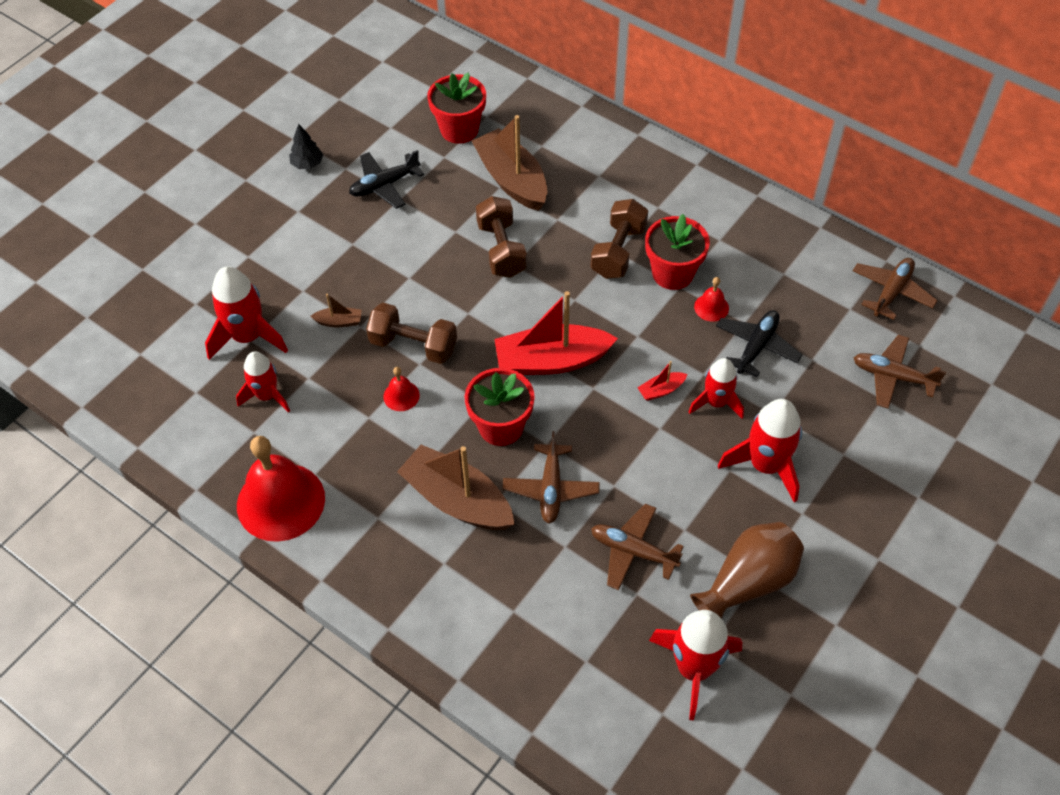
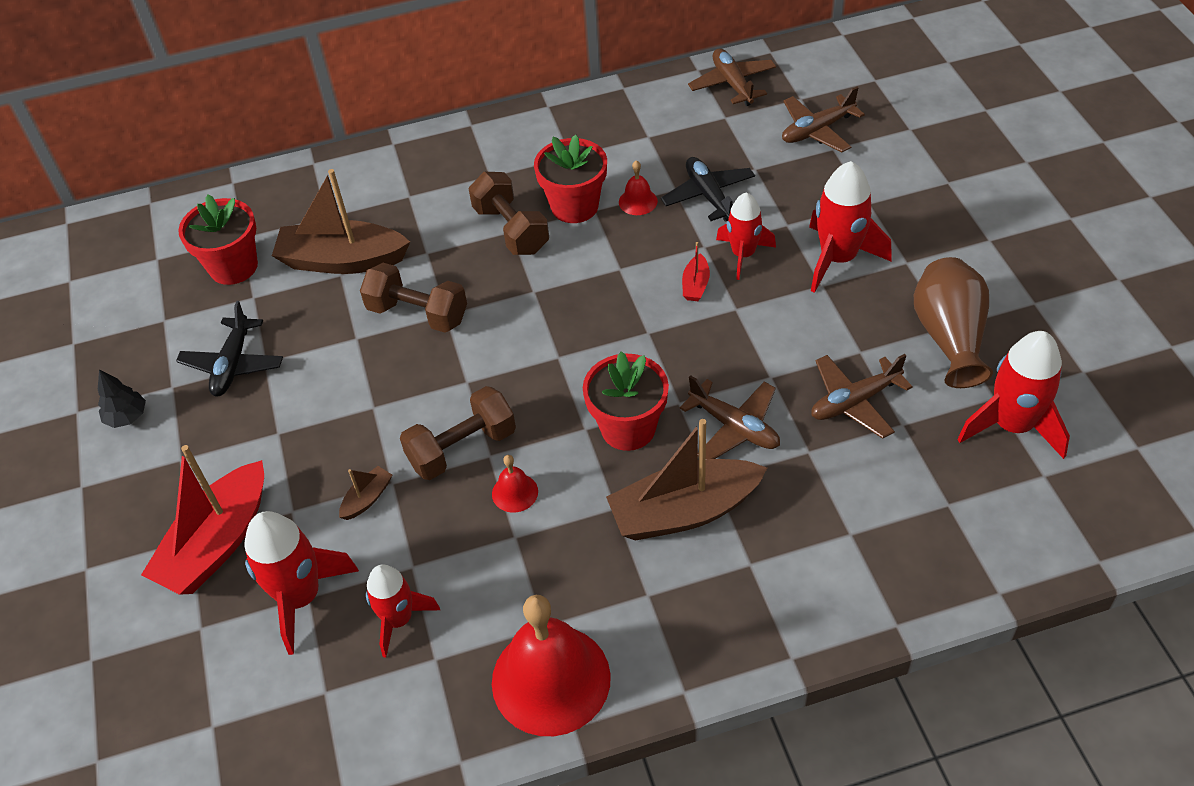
camera: 50 degrees left, 5 degrees down
red boat [494,291,618,375] -> red boat moved to [141,445,264,595]

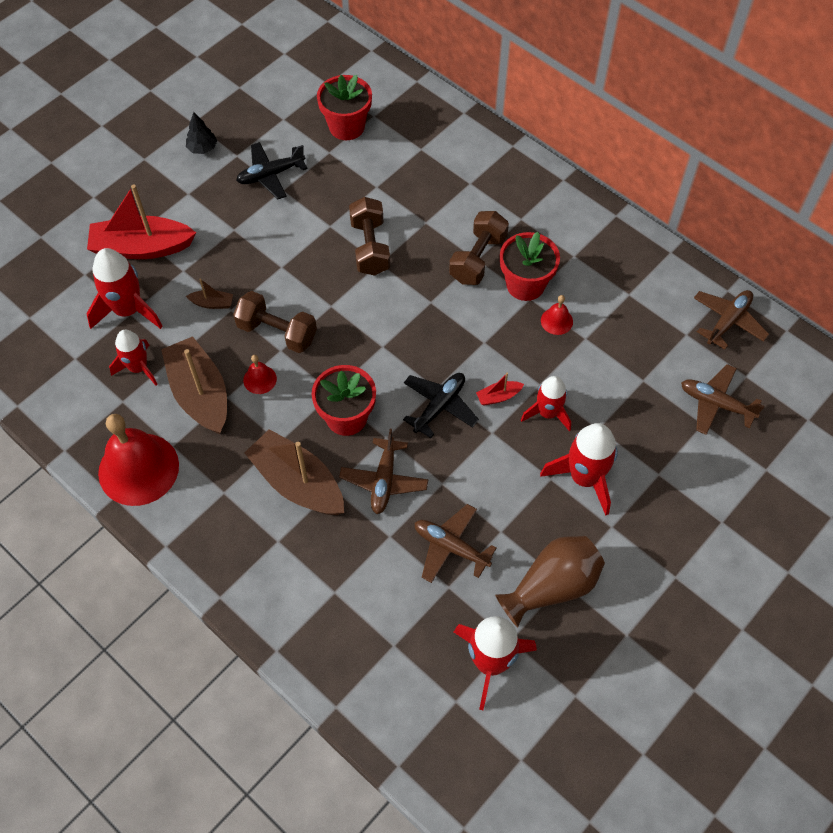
camera: 55 degrees right, 10 degrees up
brown boat [272,169,410,274] -> brown boat moved to [161,336,227,434]
black plane [661,157,755,222] -> black plane moved to [403,373,479,438]

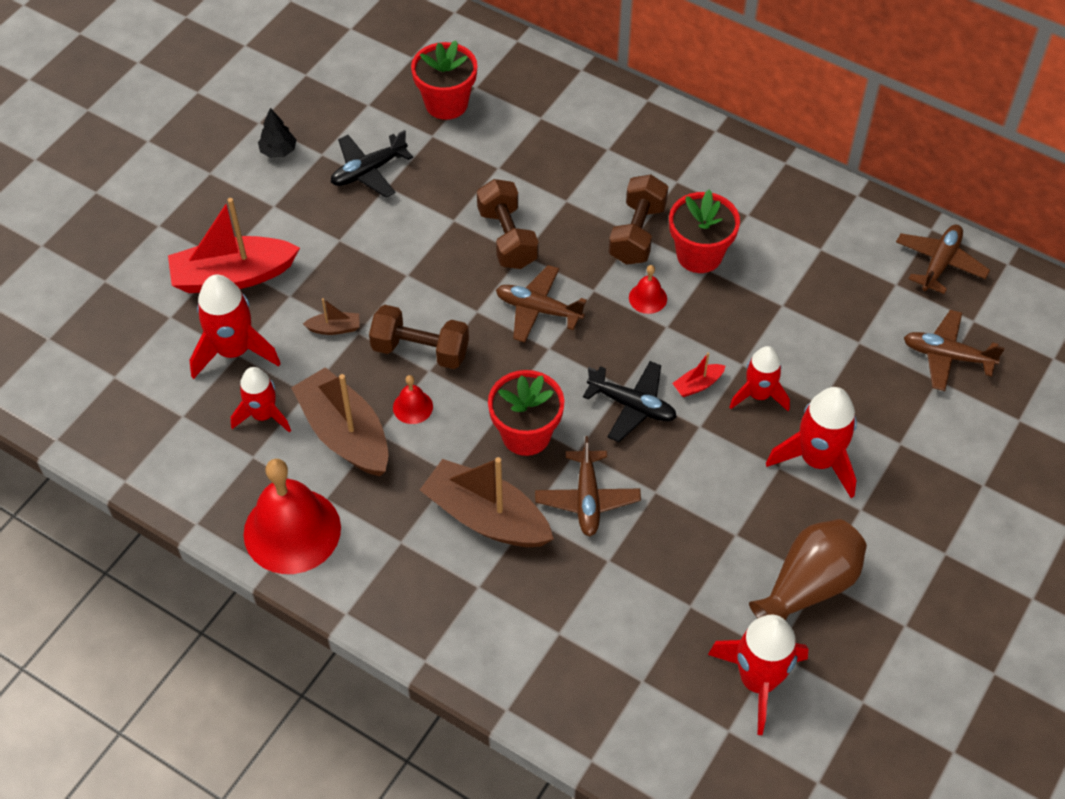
camera: 10 degrees left, 5 degrees down
black plane [403,373,479,438] -> black plane turned 90 degrees clockwise [583,361,677,442]
brown plane [415,504,496,583] -> brown plane moved to [496,265,587,343]
red bell [541,295,573,335] -> red bell moved to [629,265,667,314]

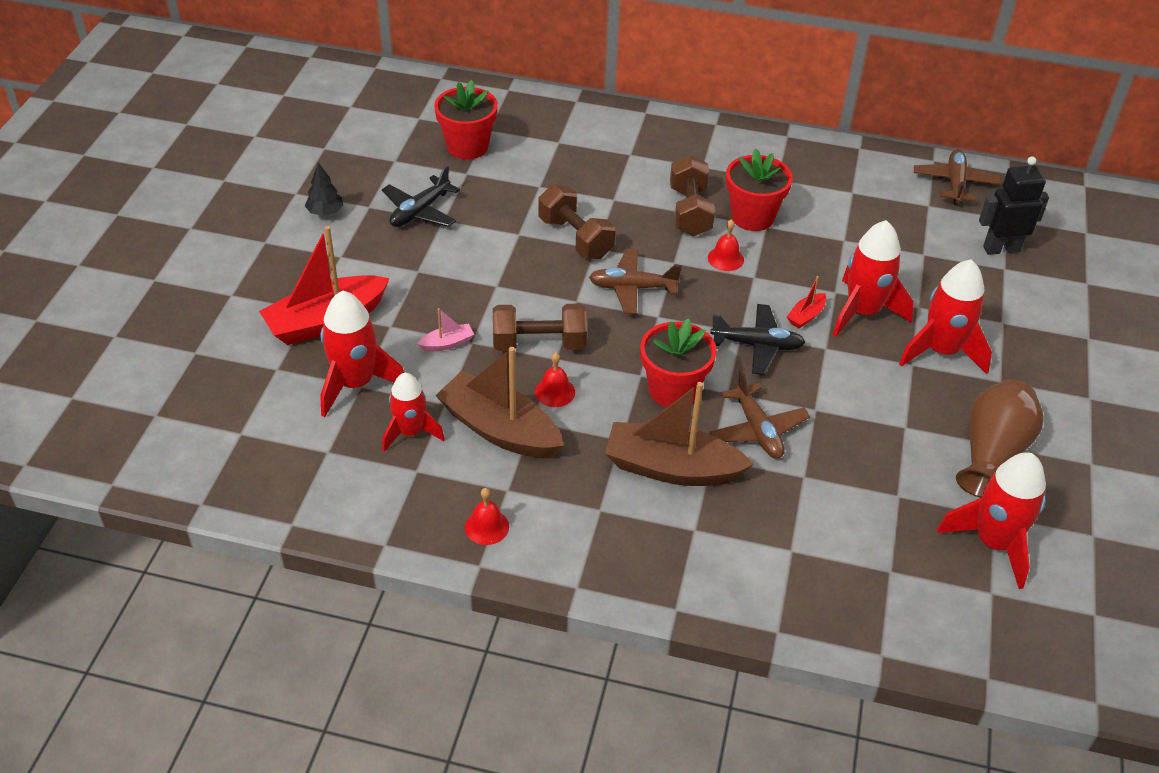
camera: 20 degrees left, 10 degrees down
red bell [243,459,341,574] -> red bell [465,488,509,545], size x0.43
brown boat [303,298,360,335] -> pink boat [417,308,474,352]
red rocket [729,346,790,411] -> red rocket [833,220,914,337], size x1.51
brown plane [904,310,1005,391] -> black robot [979,156,1049,255]

